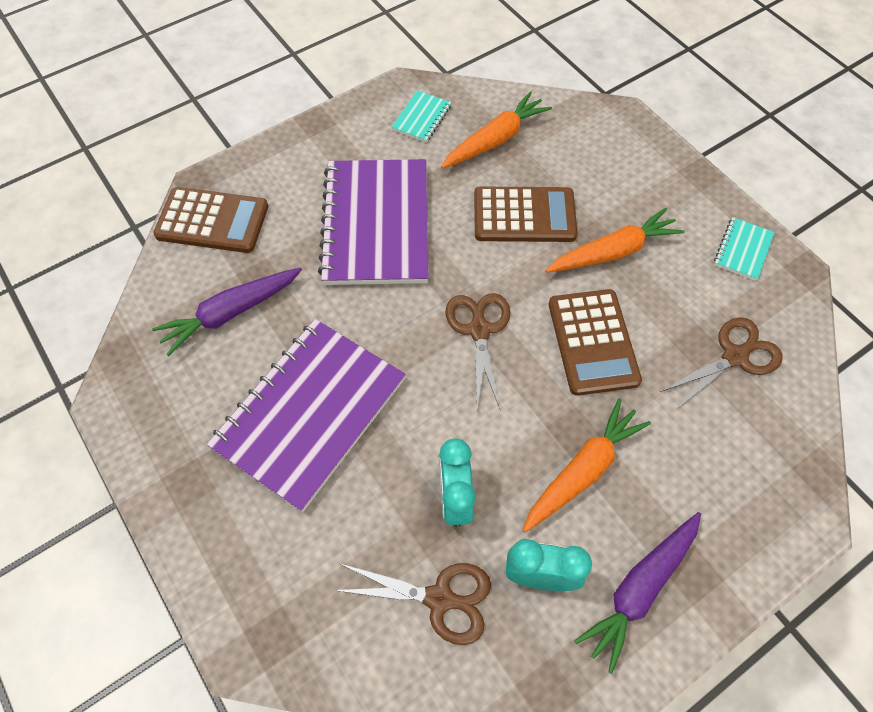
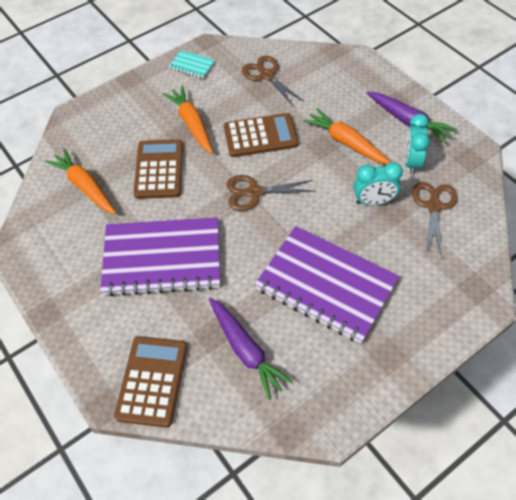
camera: 90 degrees left, 5 degrees down
turquoise notebook [391,90,451,143] -> none

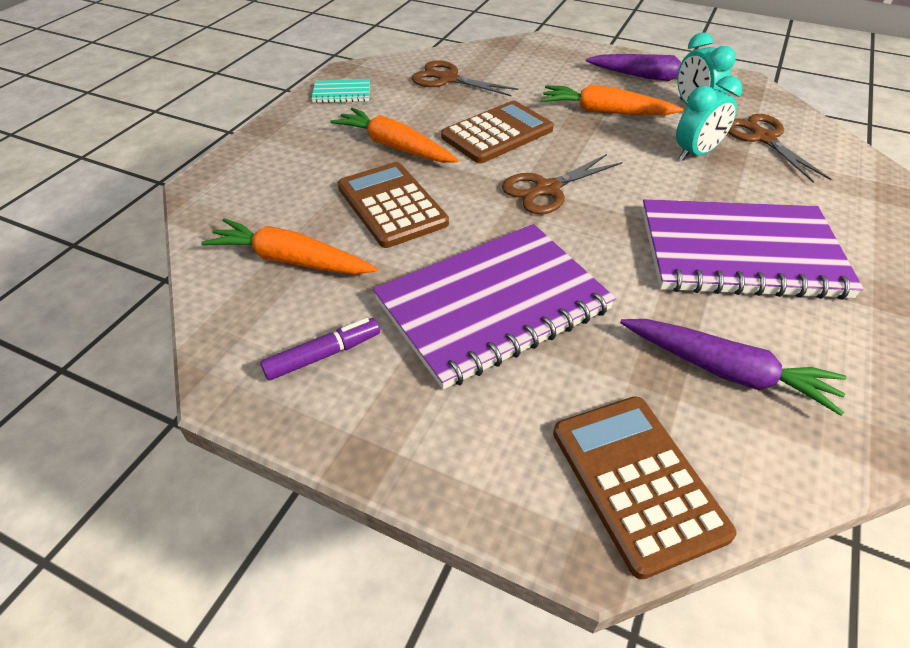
camera: 30 degrees left, 10 degrees down
none -> purple marker [260,318,380,381]

